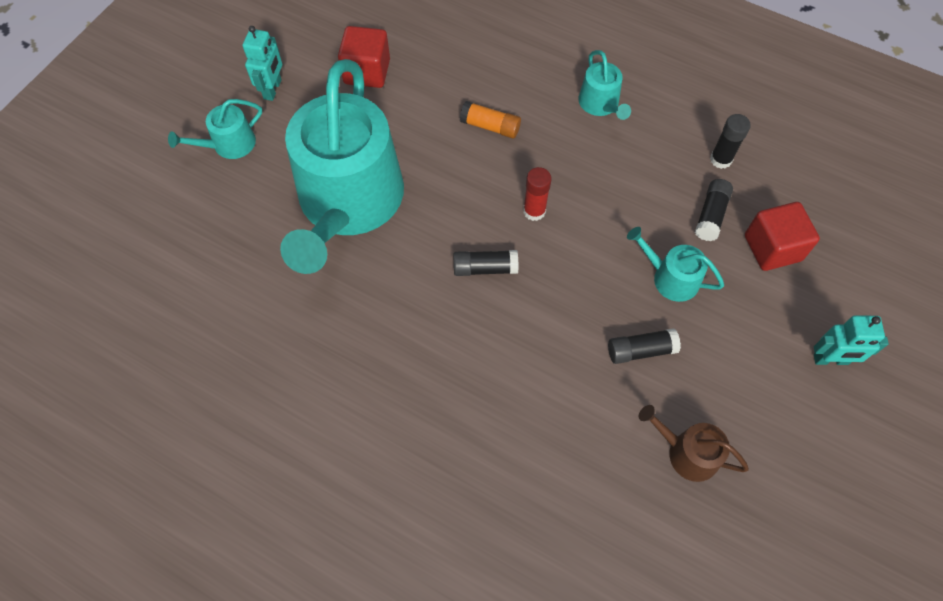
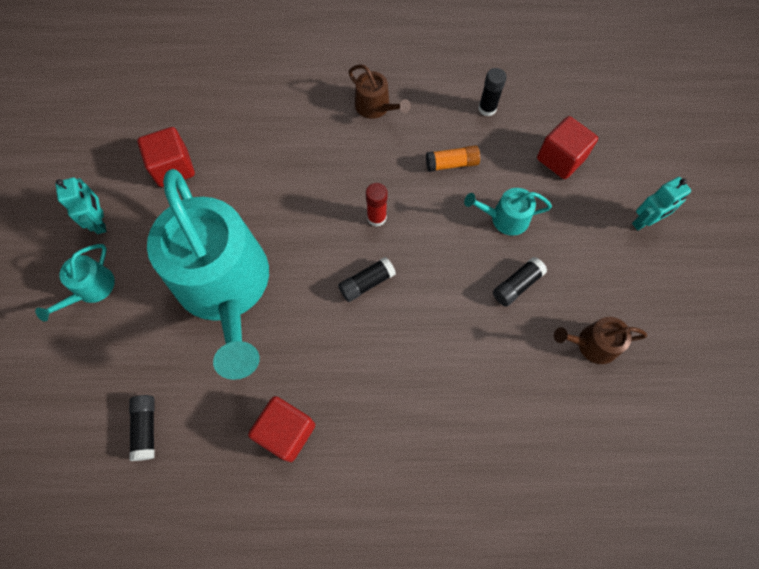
camera: 30 degrees left, 5 degrees up
orange glue stick [460,101,521,138] -> orange glue stick moved to [426,145,480,172]
turquoise watering can [579,50,631,120] -> brown watering can [348,64,411,119]
black glue stick [695,179,733,241] -> black glue stick moved to [129,395,155,461]
none -> red cube [248,396,315,462]

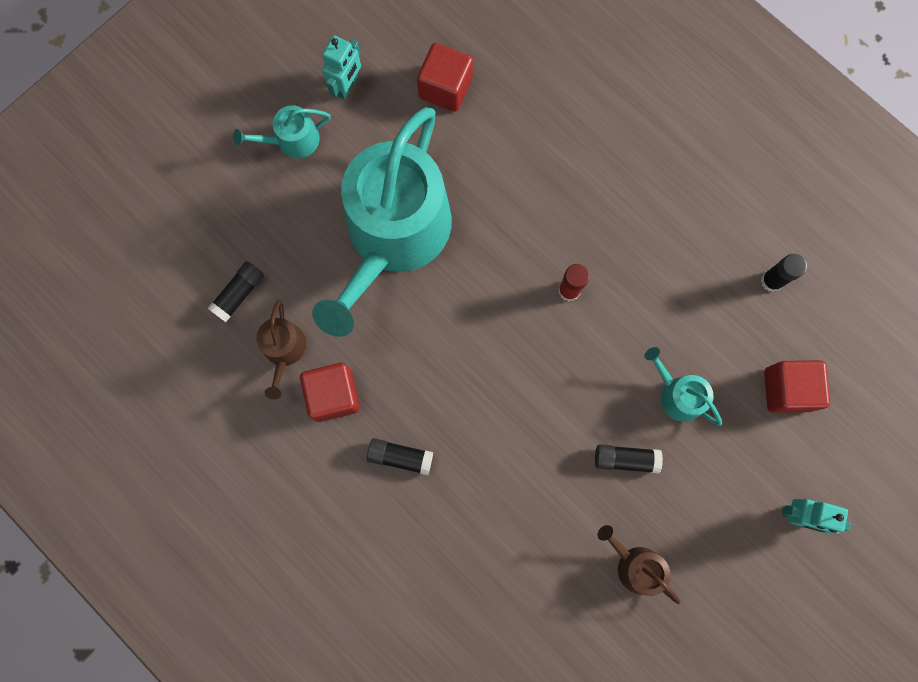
camera: 45 degrees right, 10 degrees up
black glue stick [338,257,396,302] -> black glue stick moved to [367,438,433,475]
brown watering can [348,64,411,119] -> brown watering can moved to [256,299,306,399]
orange glue stick [426,145,480,172] -> none

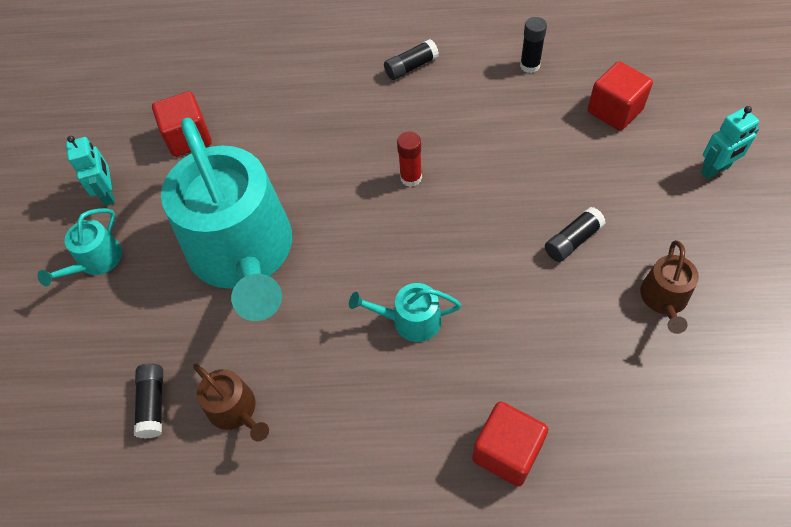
camera: 40 degrees left, 20 degrees down
red cube [300,363,360,422] -> red cube moved to [472,401,548,487]
black glue stick [367,438,433,475] -> black glue stick moved to [384,39,439,80]
brown watering can [597,525,681,604] -> brown watering can turned 75 degrees counterclockwise [640,240,699,334]
turquoise watering can [644,347,722,426] -> turquoise watering can moved to [349,283,461,342]

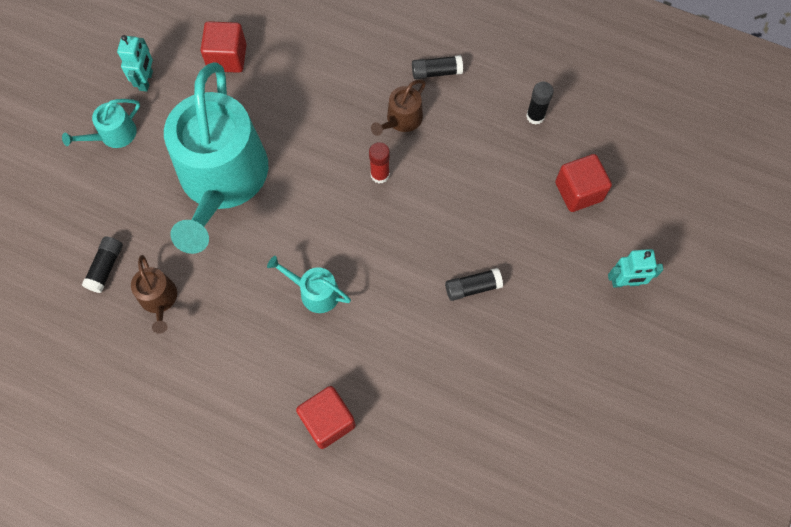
camera: 20 degrees right, 10 degrees up
brown watering can [640,240,699,334] -> brown watering can moved to [371,80,426,136]

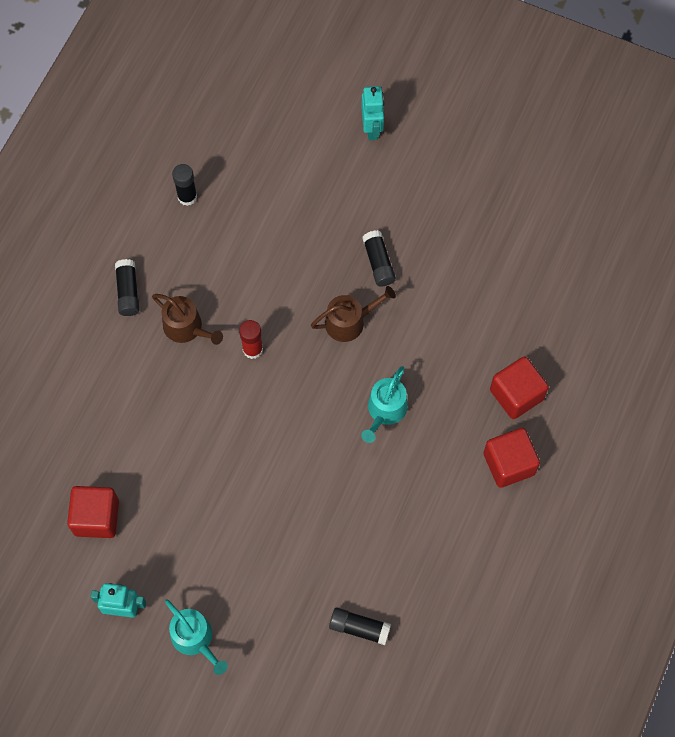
camera: 90 degrees left, 0 degrees up
brown watering can [131,255,177,334] -> brown watering can moved to [311,286,396,342]
turquoise watering can [164,62,269,254] -> none
red cube [555,154,612,212] -> red cube moved to [484,428,540,488]

